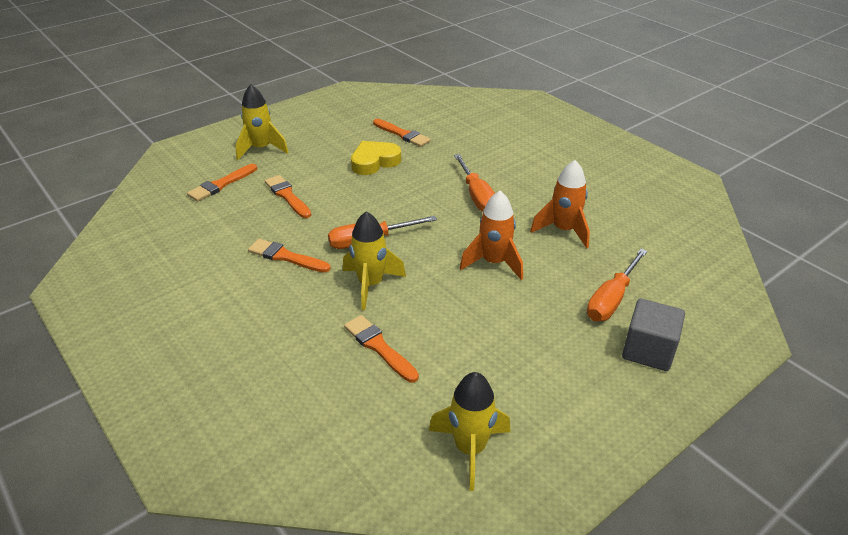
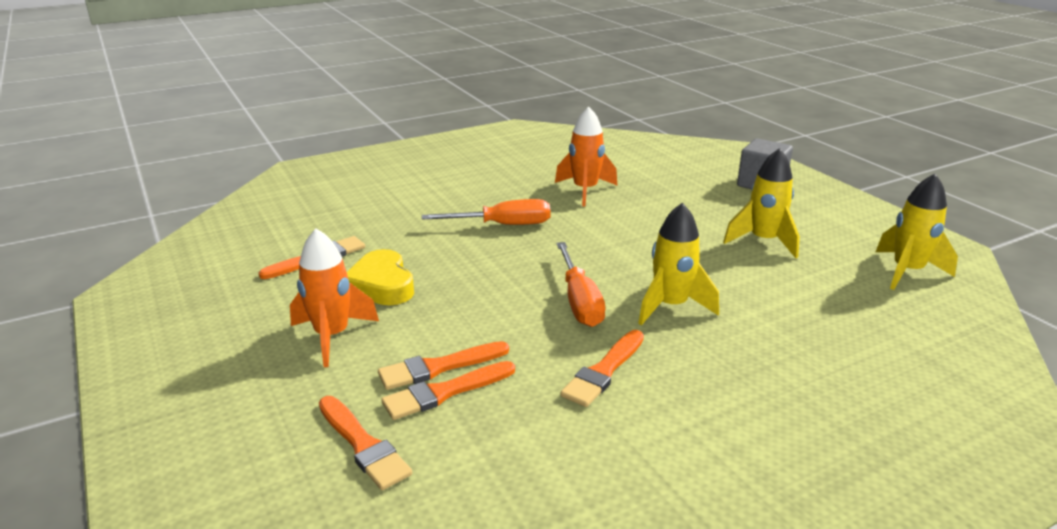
camera: 80 degrees left, 10 degrees down
yellow rocket [236,84,289,160] -> yellow rocket moved to [723,148,800,258]
orange brush [344,315,419,382] -> orange brush moved to [381,361,515,420]
orange rocket [460,191,523,280] -> orange rocket moved to [290,228,379,367]
orange screwdriver [587,249,648,321] -> none

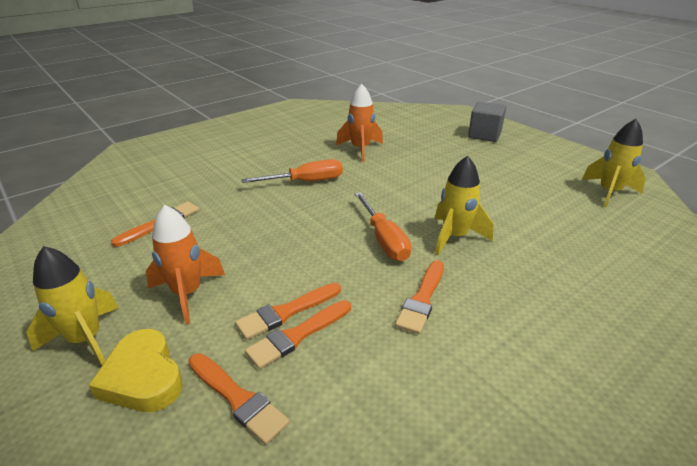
camera: 10 degrees left, 5 degrees up
yellow heart [347,249,414,305] -> yellow heart moved to [89,329,183,412]
yellow rocket [723,148,800,258] -> yellow rocket moved to [26,246,119,366]

